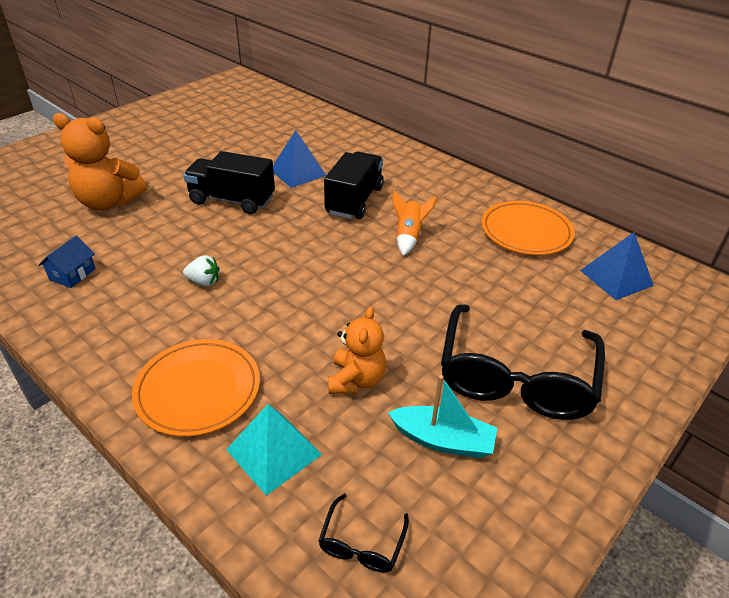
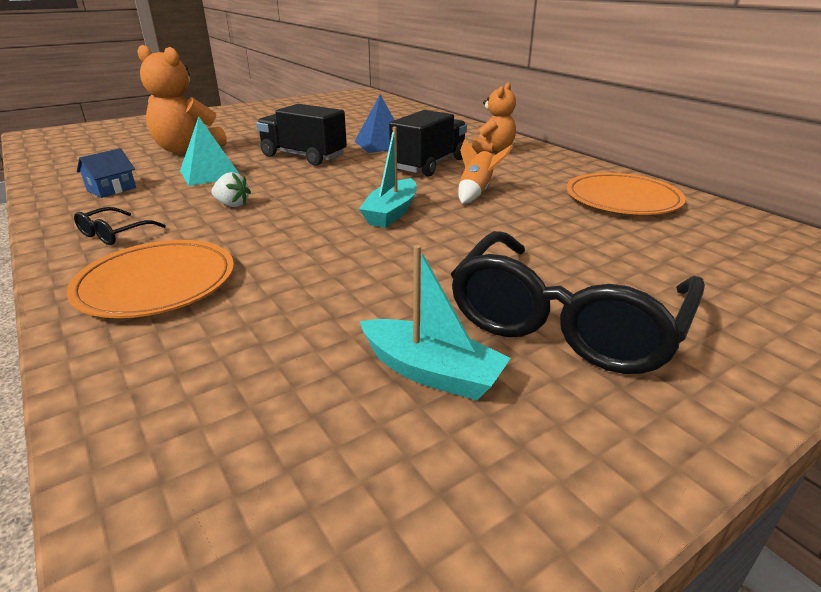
camera: 15 degrees right, 10 degrees down
turquoise pyramid [226,404,322,496] -> turquoise pyramid moved to [180,116,240,186]
black glasses [319,494,409,573] -> black glasses moved to [74,207,166,245]
orange teddy bear [328,306,386,394] -> orange teddy bear moved to [472,83,516,153]
blue pyramid [580,232,654,300] -> none
none -> turquoise boat [359,126,416,228]

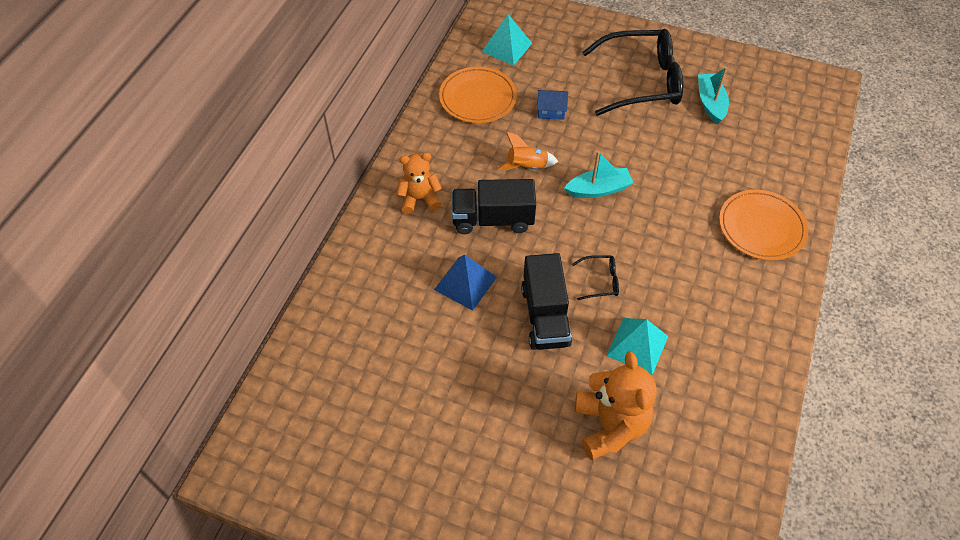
camera: 125 degrees left, 25 degrees up
black glasses [74,207,166,245] -> black glasses moved to [572,255,619,300]
blue house [77,148,136,198] -> blue house moved to [537,90,568,120]
white strawberry [211,172,251,207] -> none
none -> turquoise pyramid [482,14,532,66]

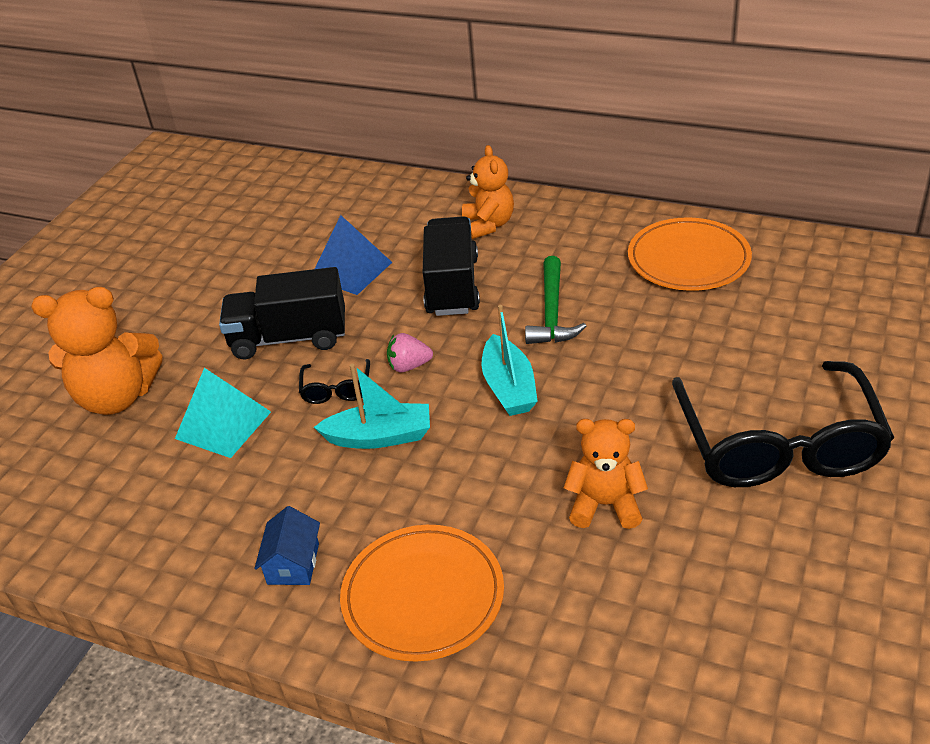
camera: 95 degrees right, 15 degrees down
turquoise pyramid [482,14,532,66] -> none
orange rocket [497,132,558,170] -> green hammer [525,256,586,344]
blue house [537,90,568,120] -> blue house moved to [254,506,320,585]
turquoise boat [698,67,729,124] -> turquoise boat moved to [314,364,430,449]
none -> pink strawberry [387,333,433,372]
none -> orange teddy bear [564,419,648,529]

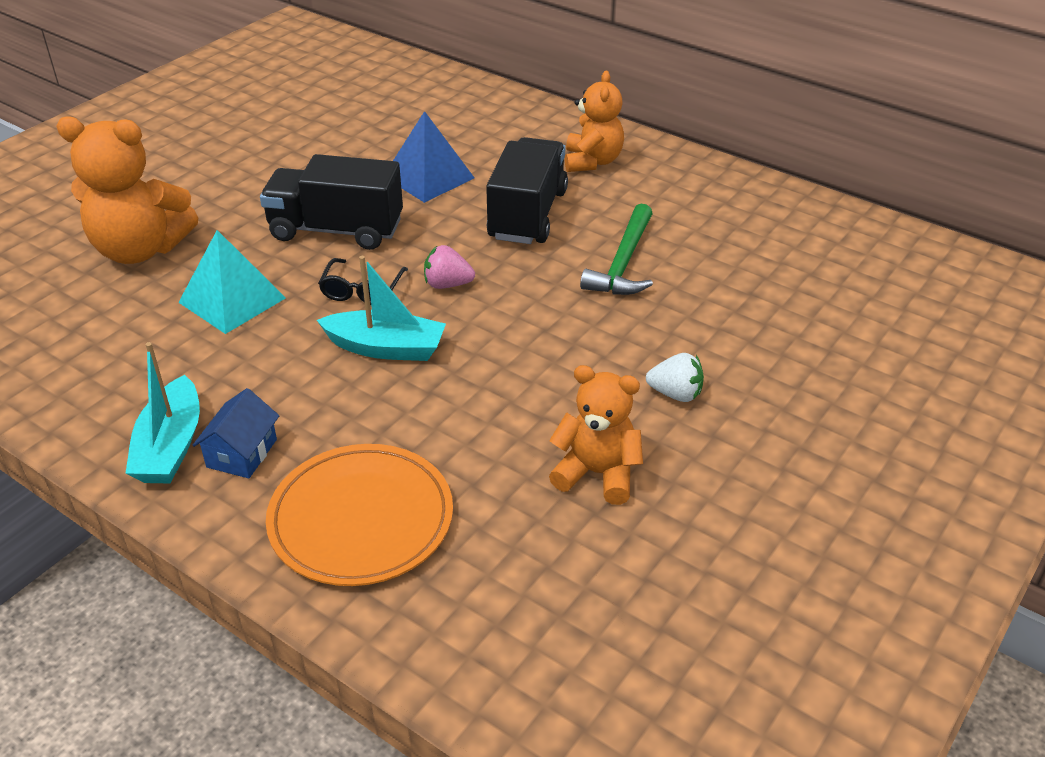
camera: 10 degrees right, 0 degrees up
turquoise boat [481,305,538,416] -> turquoise boat moved to [125,342,200,483]
orange plate [628,217,752,291] -> none
black glasses [672,361,895,487] -> none
none -> white strawberry [646,353,704,402]

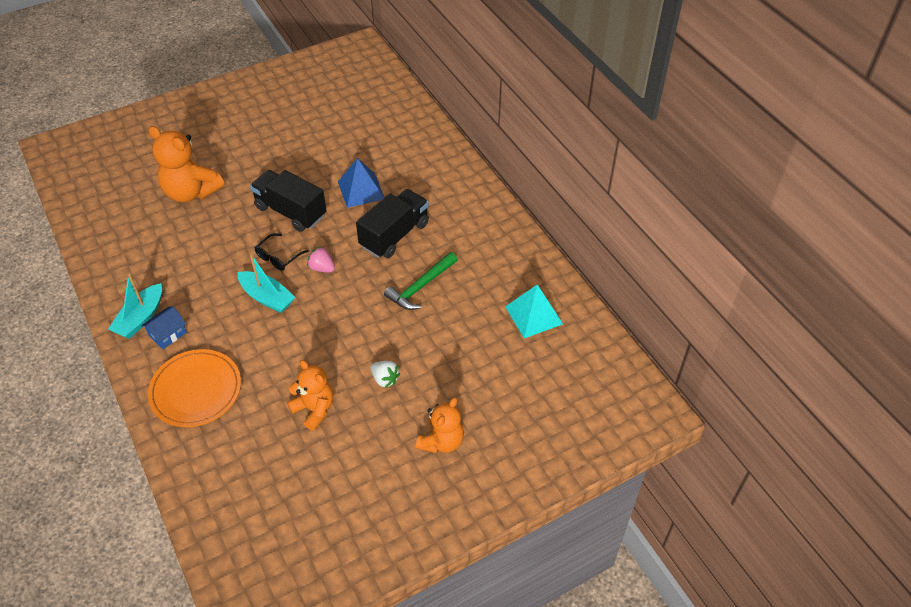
camera: 25 degrees right, 10 degrees up
turquoise pyramid [178,230,286,334] -> turquoise pyramid moved to [505,285,563,338]
orange teddy bear [565,71,624,172] -> orange teddy bear moved to [416,397,464,453]

